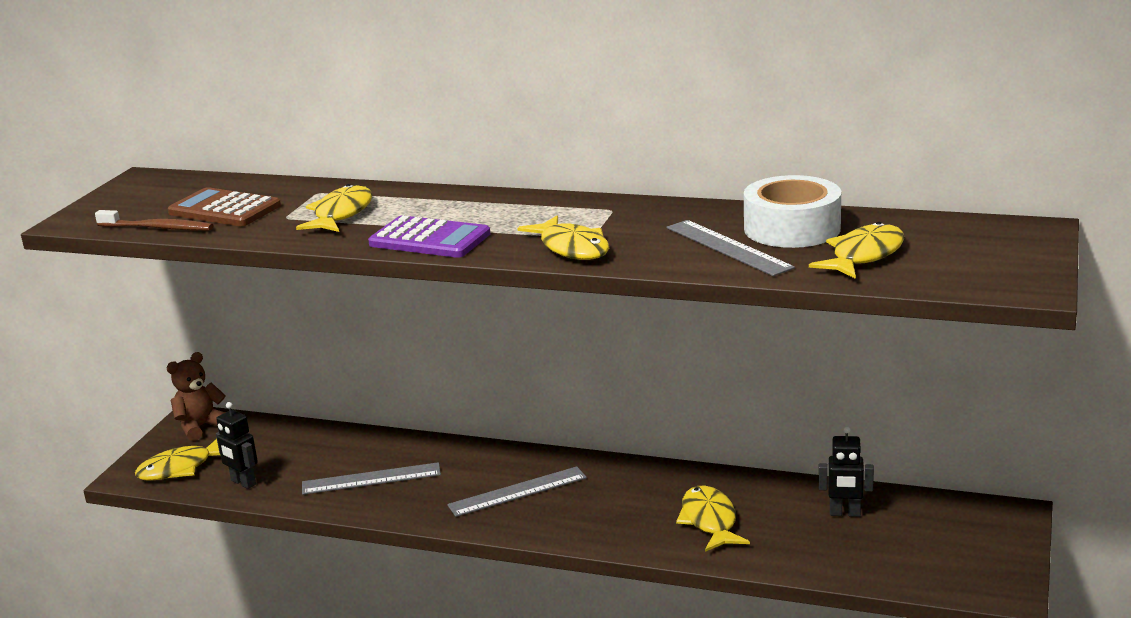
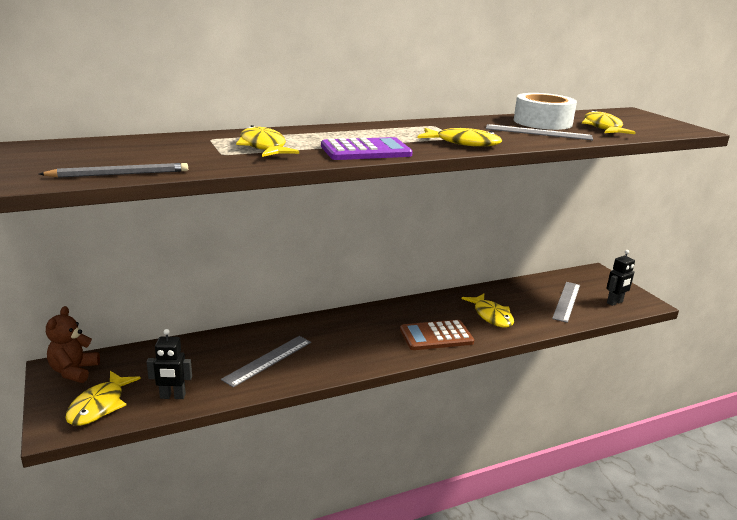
camera: 45 degrees left, 0 degrees up
brown toothbrush [95,210,213,231] -> grey pencil [39,163,188,178]
brown calculator [168,187,281,226] -> brown calculator moved to [400,320,474,350]
grey ruler [447,466,587,517] -> grey ruler moved to [552,282,580,323]
yellow fish [676,486,750,552] -> yellow fish turned 150 degrees counterclockwise [462,294,514,328]
black robot [819,426,874,517] -> black robot moved to [607,250,635,306]

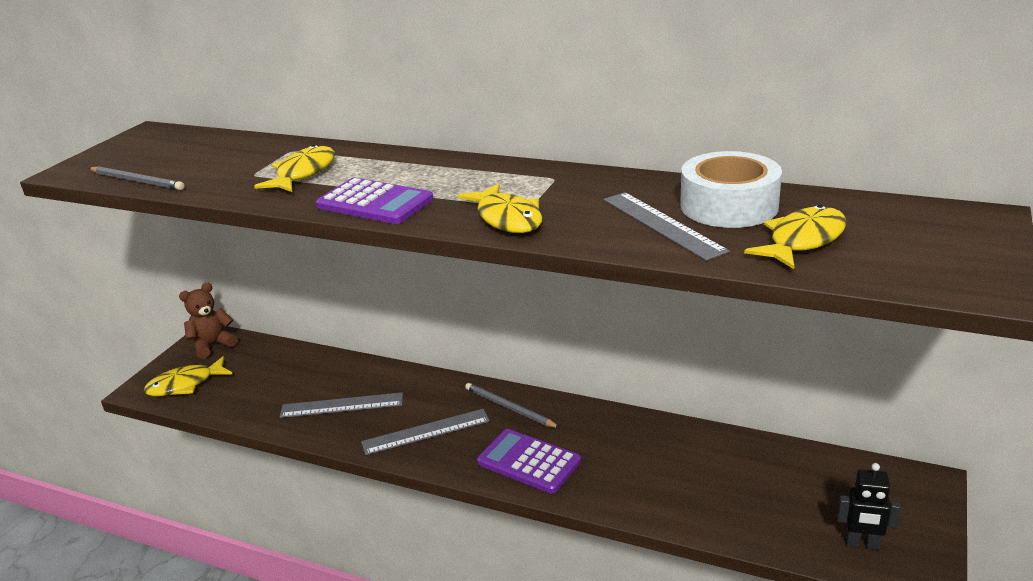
camera: 50 degrees right, 5 degrees up
black robot [147,329,192,399] -> none
brown calculator [400,320,474,350] -> purple calculator [477,429,581,494]
yellow fish [462,294,514,328] -> none
grey ruler [552,282,580,323] -> grey ruler moved to [361,409,490,455]
none -> grey pencil [465,383,560,428]

